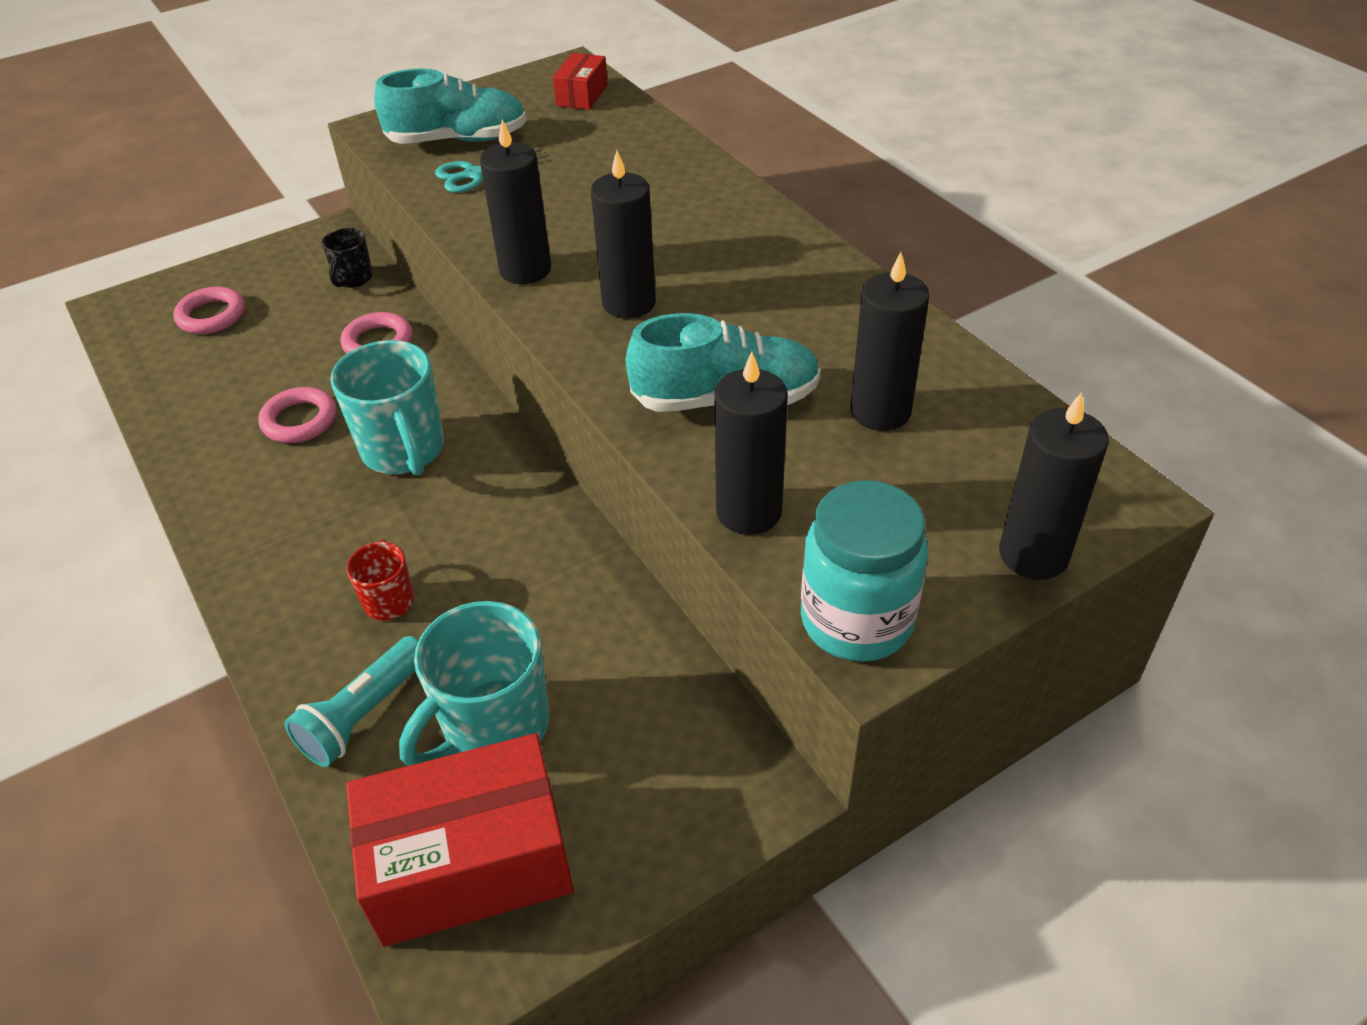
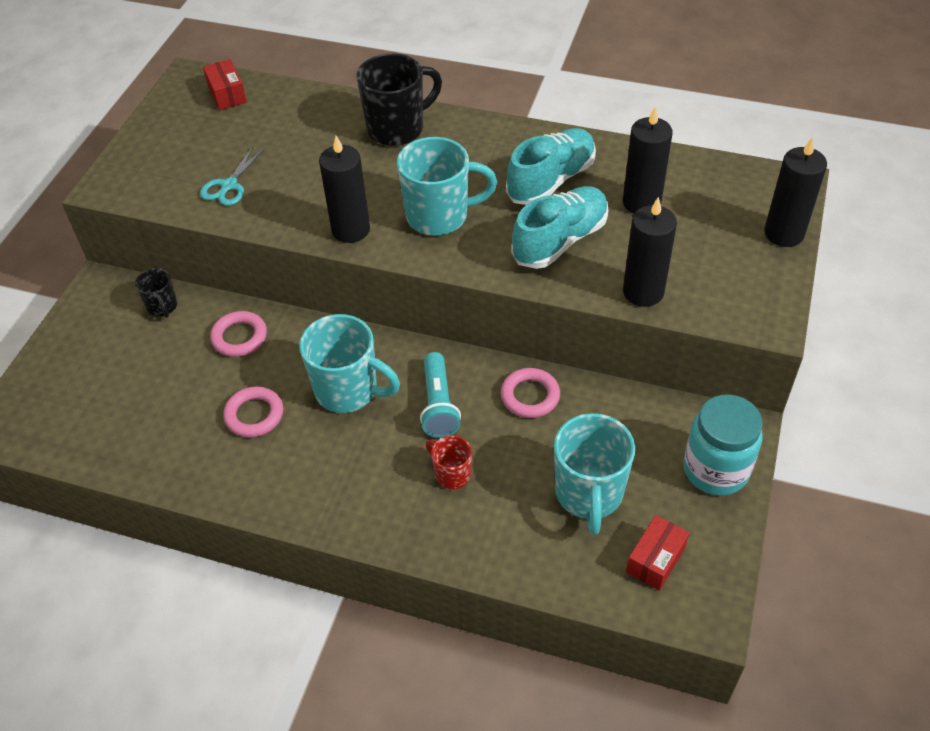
camera: 40 degrees left, 5 degrees up
pink ring [173,287,245,334] -> pink ring moved to [501,368,560,418]
turquoise flashlight [284,636,419,767] -> turquoise flashlight moved to [420,352,461,438]
red box [346,733,574,947] -> red box [626,515,689,591], size x0.49
turquoise shoe [374,68,527,144] -> turquoise shoe moved to [506,128,596,205]
black candle [591,150,656,319] -> turquoise mug [397,137,497,235]
turquoise jar [801,480,928,662] -> turquoise jar moved to [683,394,763,496]
none -> black mug [356,53,442,146]

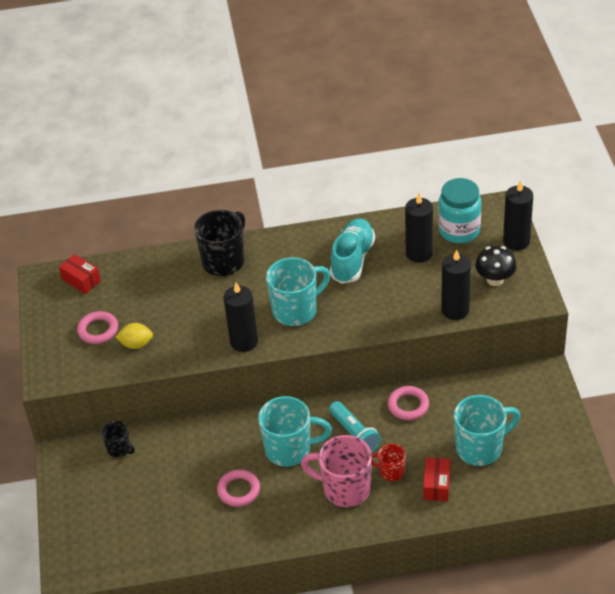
camera: 25 degrees left, 5 degrees down
turquoise scissors [200,146,265,206] -> yellow lemon [116,323,153,349]
pink ring [210,311,267,357] -> pink ring moved to [77,311,118,344]
turquoise shoe [511,186,608,269] -> none
turquoise mug [554,413,635,535] -> turquoise mug turned 90 degrees counterclockwise [454,395,521,466]
red box [626,515,689,591] -> red box moved to [423,458,450,501]
turquoise jar [683,394,763,496] -> turquoise jar moved to [438,178,481,243]
none -> pink mug [301,435,372,507]
none -> black mushroom [475,246,517,286]

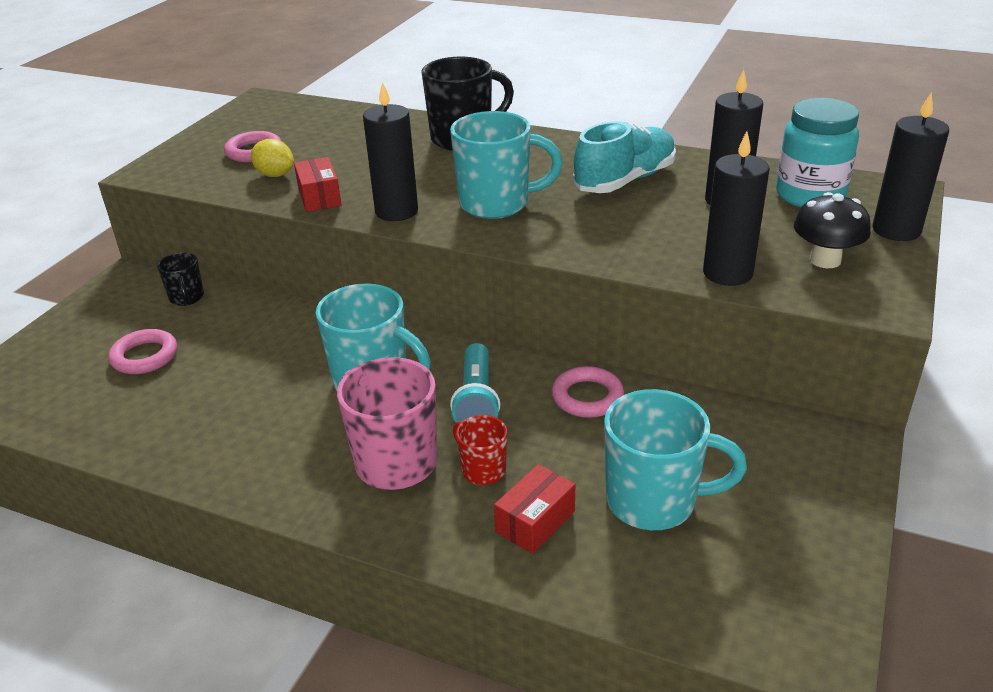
camera: 30 degrees right, 10 degrees down
red box [59,254,101,294] -> red box moved to [294,157,342,212]
pink ring [217,469,260,507] -> pink ring moved to [109,329,177,374]

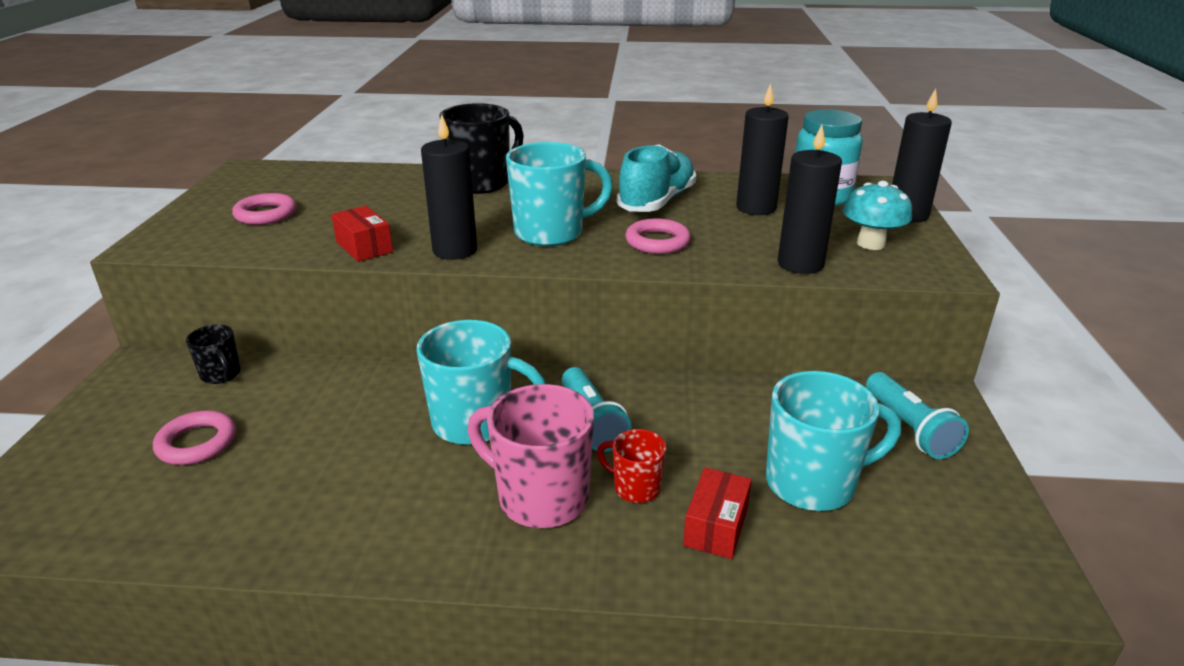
camera: 20 degrees left, 5 degrees down
yellow lemon [251,139,294,177] -> none
pink ring [552,366,624,418] -> pink ring moved to [625,218,691,254]
black mushroom [794,192,871,268] -> turquoise mushroom [843,181,912,250]
none -> turquoise flashlight [866,372,969,459]

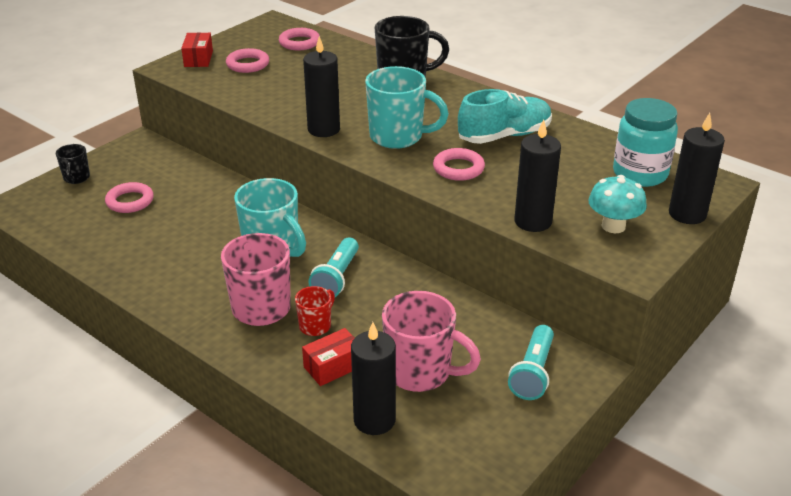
camera: 35 degrees right, 5 degrees up
black mug [186,324,241,384] -> black mug moved to [56,144,90,184]
red box [331,206,393,262] -> red box moved to [181,33,213,67]
red mug [597,429,666,503] -> red mug turned 60 degrees clockwise [295,286,335,336]
black candle [736,83,789,215] -> black candle moved to [351,322,396,435]
turquoise mug [766,371,901,511] -> pink mug [382,291,481,392]
none -> pink ring [279,28,320,50]

